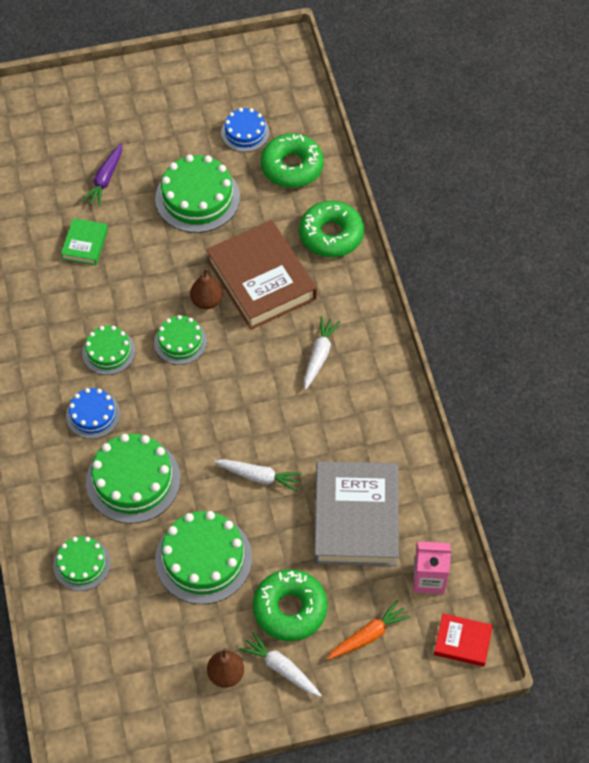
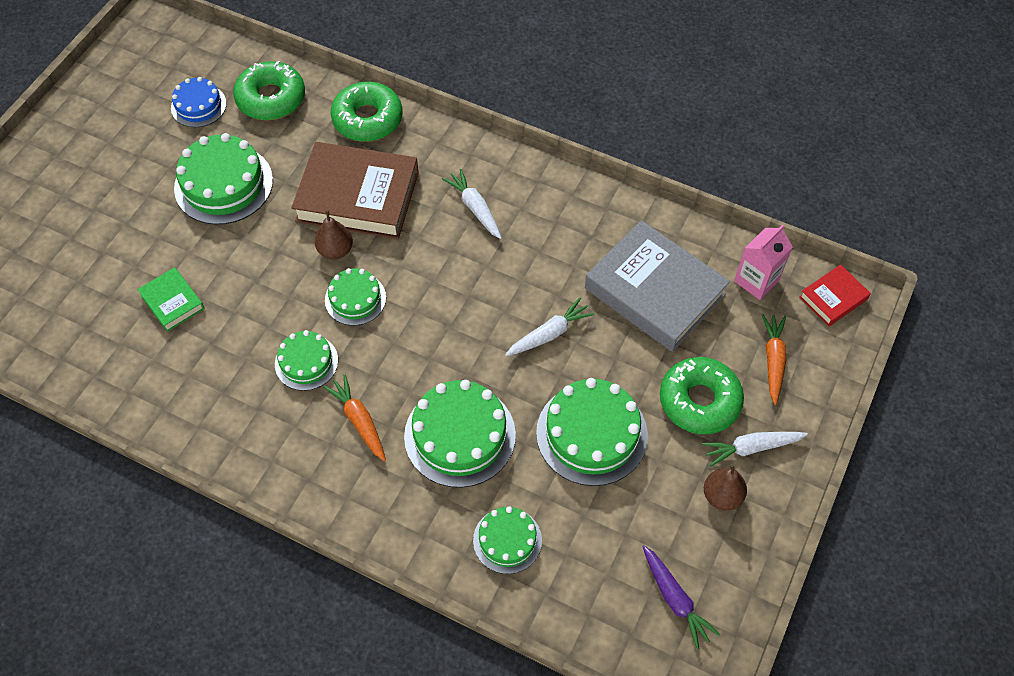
camera: 50 degrees left, 0 degrees up
blue cake [66,388,120,439] -> orange carrot [323,374,386,462]
purple carrot [82,143,122,207] -> purple carrot moved to [642,545,720,649]

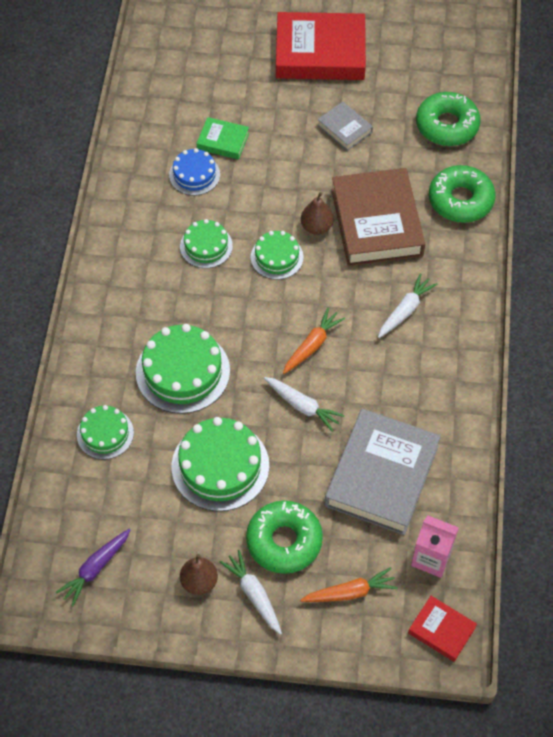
camera: 70 degrees right, 0 degrees up
green book [137,267,205,332] -> green book turned 75 degrees clockwise [196,117,249,160]
blue cake [171,77,227,127] -> blue cake moved to [169,148,220,196]
green cake [174,133,273,225] -> grey book [317,102,373,151]
orange carrot [323,374,386,462] -> orange carrot moved to [283,308,345,374]
none -> red book [276,12,366,80]

